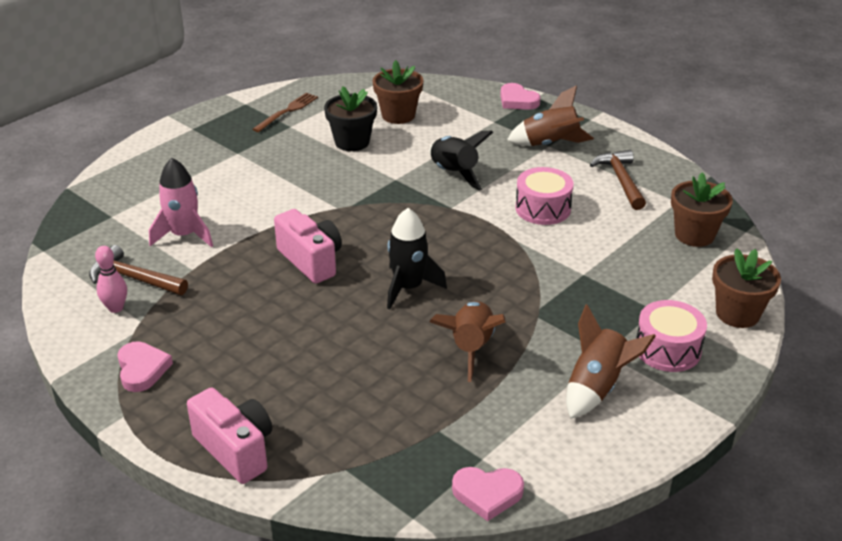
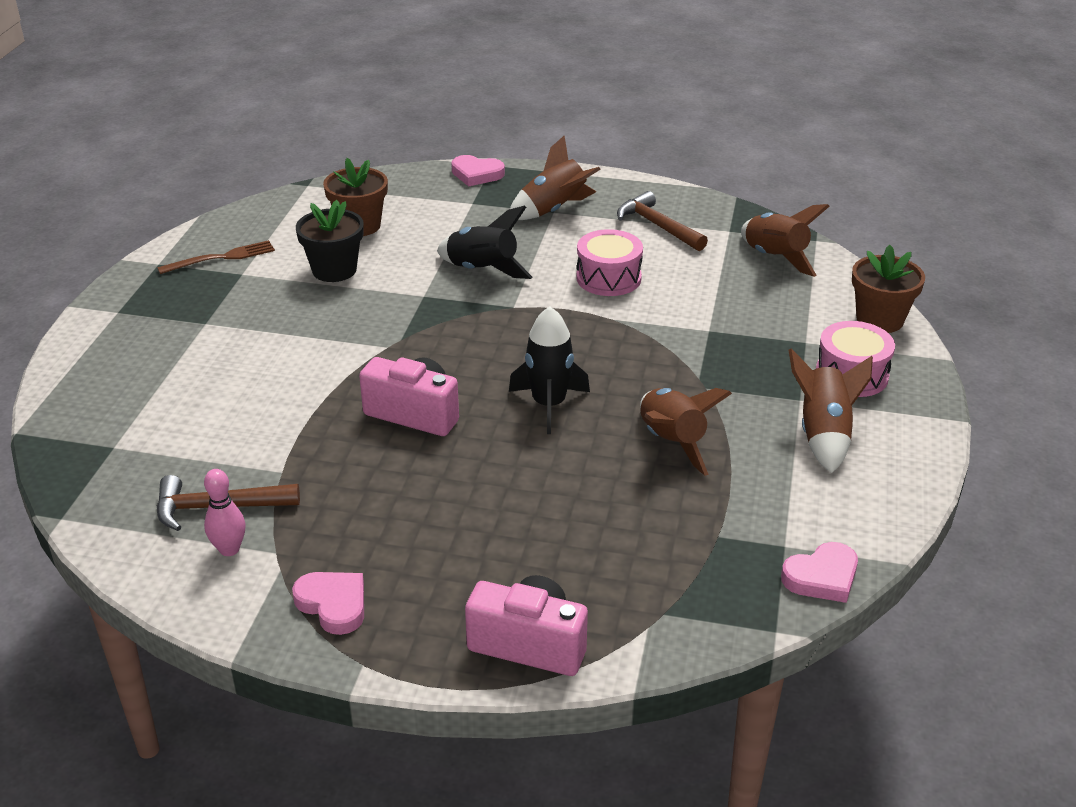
camera: 30 degrees left, 0 degrees up
pink rocket [149,158,213,247] -> none
brown fork [253,93,318,132] -> brown fork turned 60 degrees clockwise [157,240,275,274]
brown flower pot [671,173,733,247] -> brown rocket [741,204,830,277]

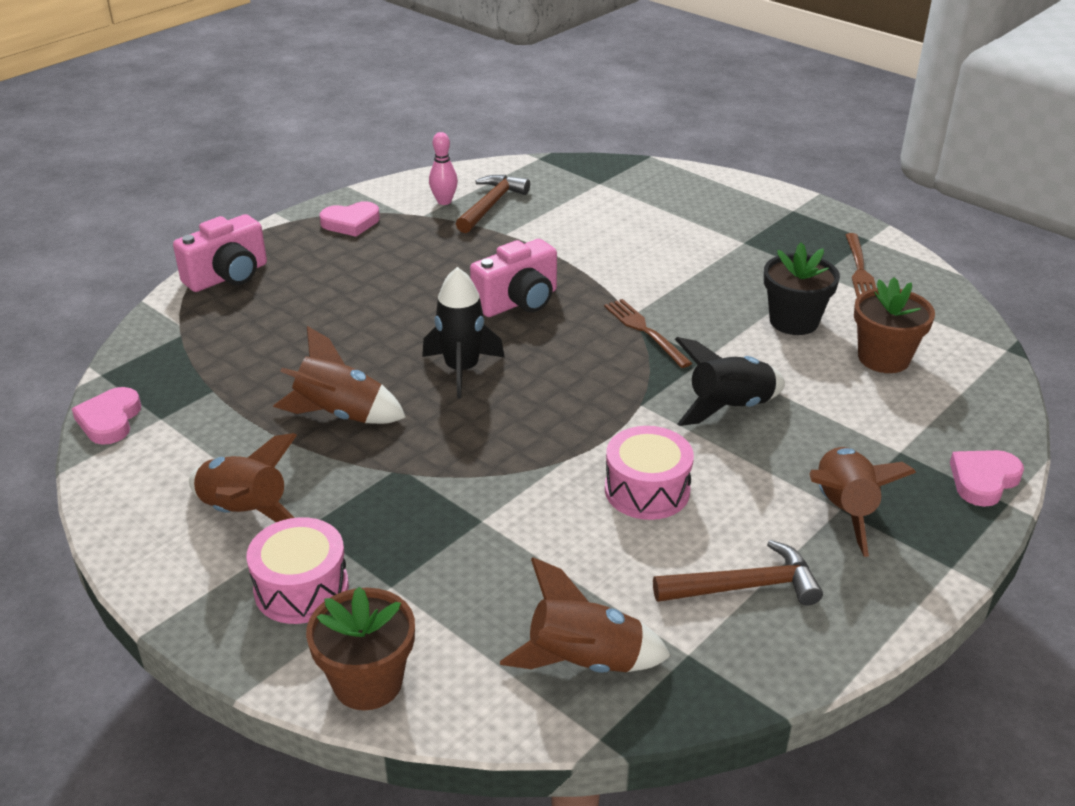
camera: 120 degrees right, 0 degrees up
none -> brown fork [604,299,692,368]

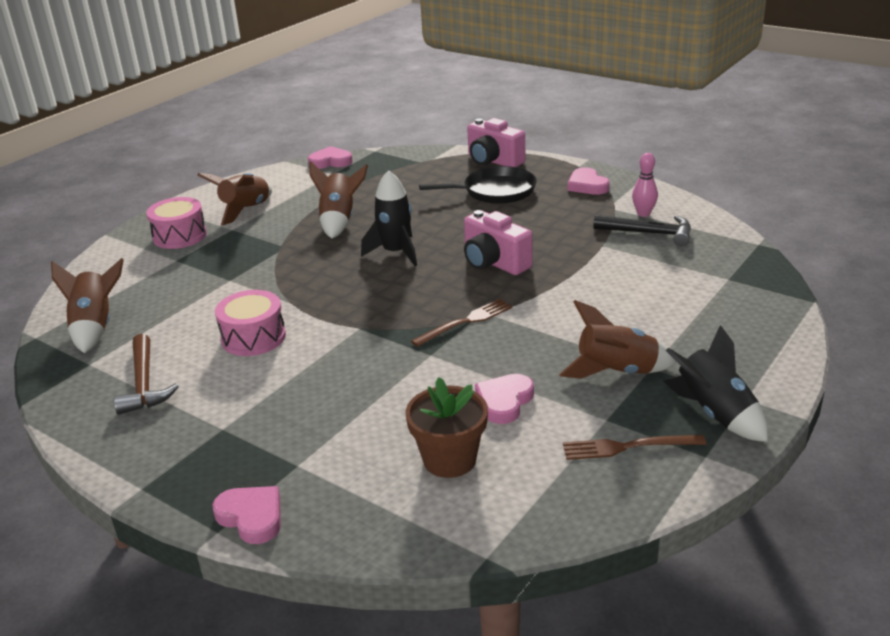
camera: 85 degrees right, 5 degrees down
brown flower pot [306,587,415,710] -> none
brown hammer [456,175,530,233] -> black hammer [593,214,691,246]
black rocket [675,337,785,426] -> black rocket moved to [663,325,768,442]
black flower pot [764,242,840,335] -> pink heart [475,374,534,424]
brown rocket [809,447,916,557] -> brown rocket moved to [559,300,676,379]
none -> black pan [419,166,537,204]

